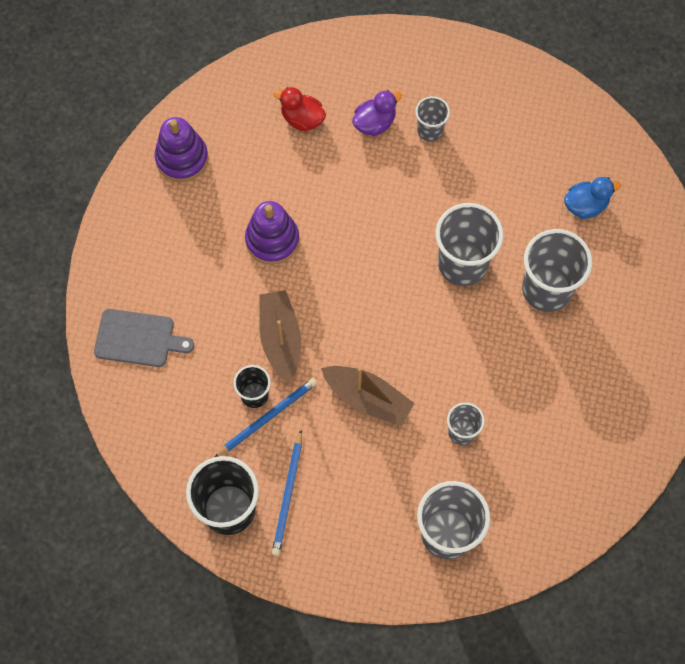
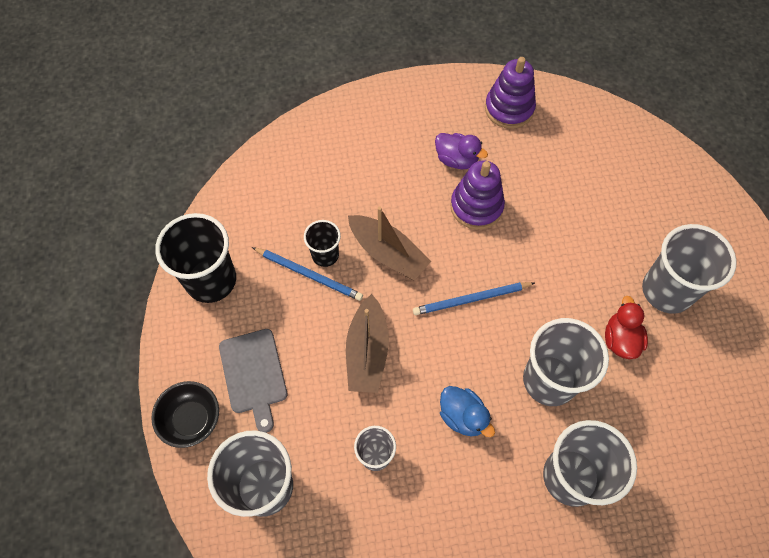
camera: 65 degrees right, 5 degrees down
grey cutting board [94,309,194,367] -> grey cutting board moved to [219,329,287,433]
brown boat [259,290,301,383] -> brown boat turned 75 degrees clockwise [348,206,431,280]
blue pencil [272,430,302,556] -> blue pencil moved to [413,282,535,315]
red duck [273,87,326,132] -> red duck moved to [605,296,648,359]
purple duck [352,90,402,136] -> purple duck moved to [435,133,488,169]
grey cup [415,96,450,142] -> grey cup [642,224,737,314], size x1.85
blue duck [564,177,621,219] -> blue duck moved to [440,386,495,437]
none -> black bowl [151,381,219,448]

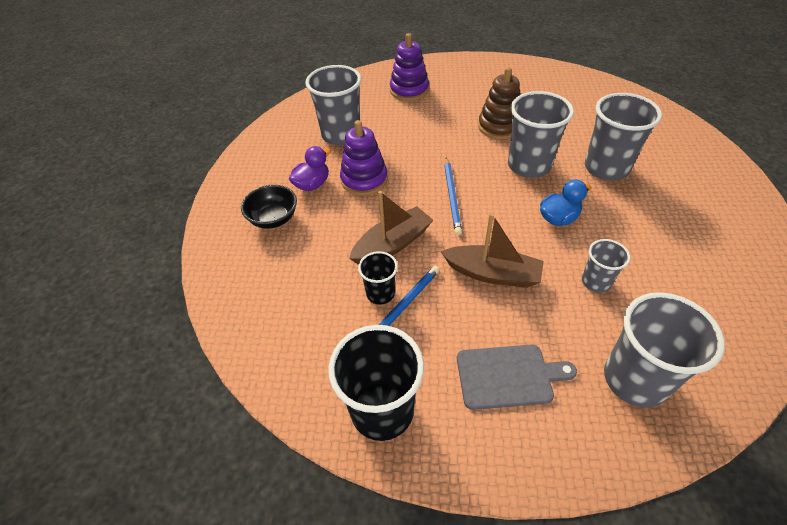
camera: 75 degrees left, 15 degrees down
black bowl [151,381,219,448] -> black bowl moved to [241,185,297,229]
purple stacking toy [485,57,536,129] -> purple stacking toy moved to [390,33,429,101]
red duck [605,296,648,359] -> brown stacking toy [478,67,521,139]
grey cup [642,224,737,314] -> grey cup moved to [305,65,361,145]

